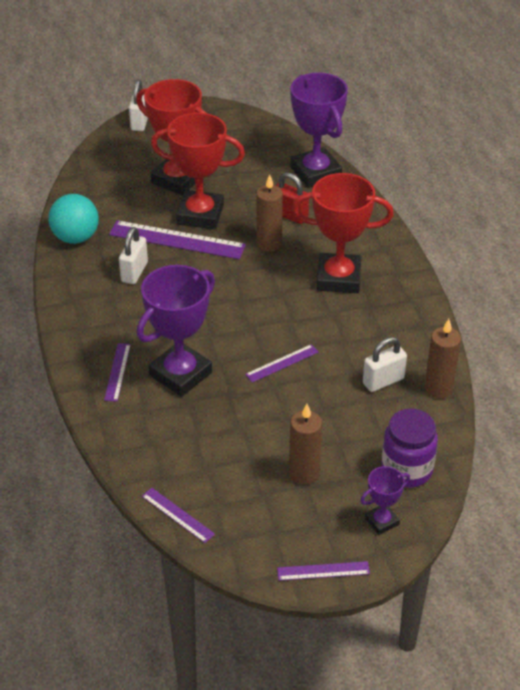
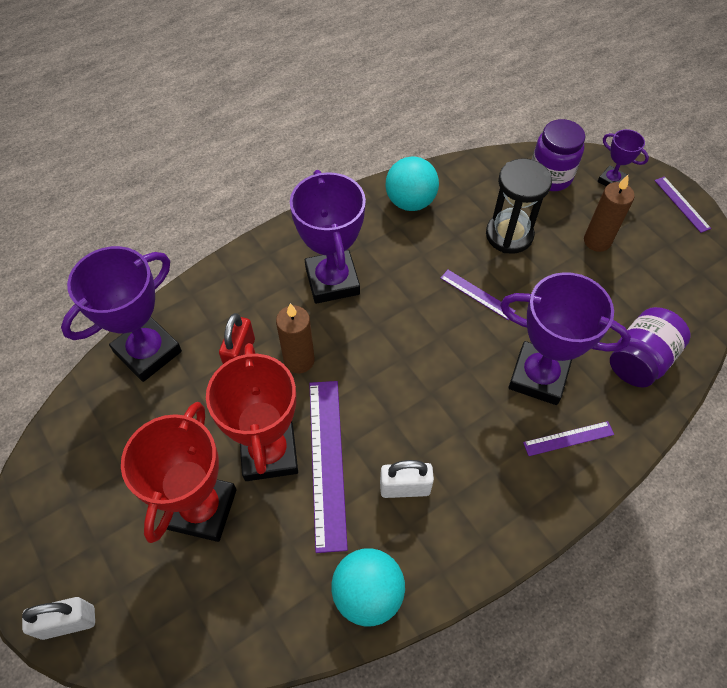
camera: 110 degrees left, 15 degrees up
purple ruler [142,488,215,543] -> none
red trophy [292,173,394,293] -> purple trophy [290,170,366,304]
white padlock [363,337,407,392] -> none
brown candle [425,319,461,399] -> none
none -> turquoise ball [386,156,439,211]
none -> black hourglass [486,158,552,254]
none -> purple jar [610,307,691,388]

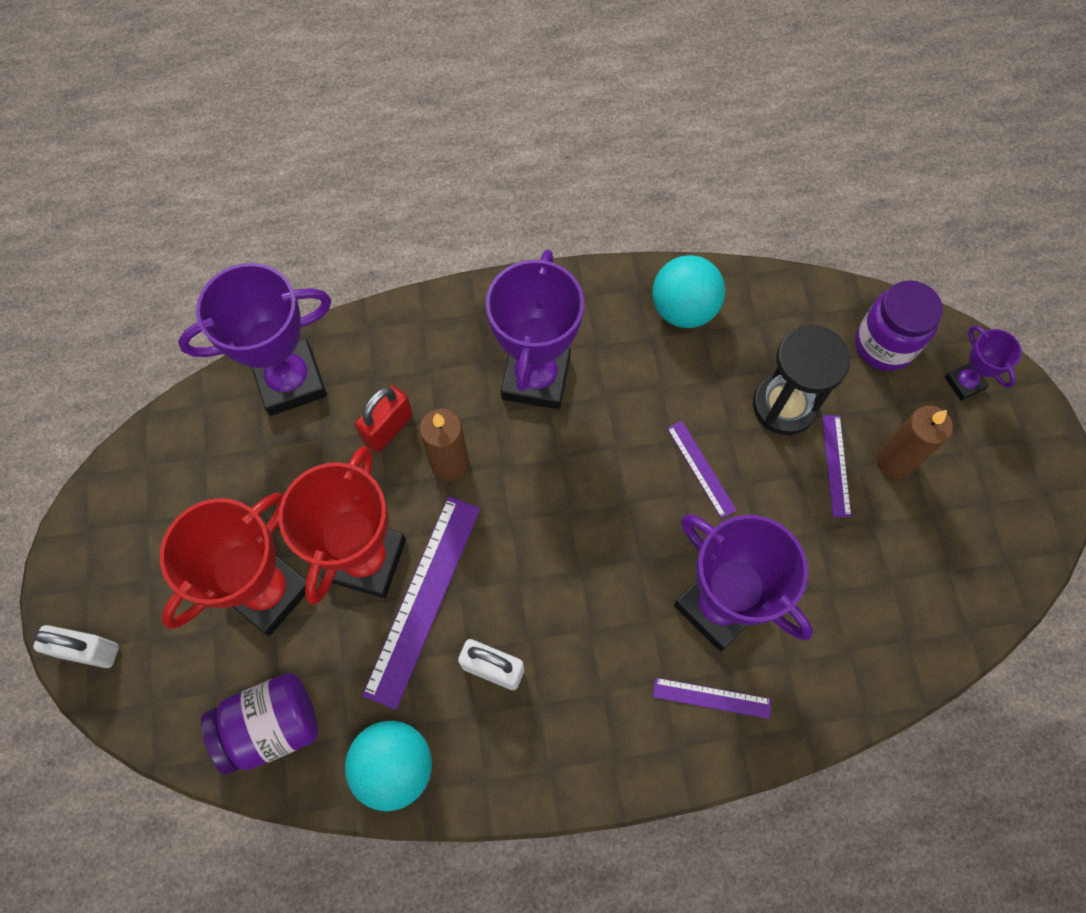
camera: 25 degrees right, 10 degrees up
purple jar [610,307,691,388] -> purple jar moved to [201,673,318,775]
purple ruler [654,176,711,233] -> purple ruler moved to [822,415,851,517]

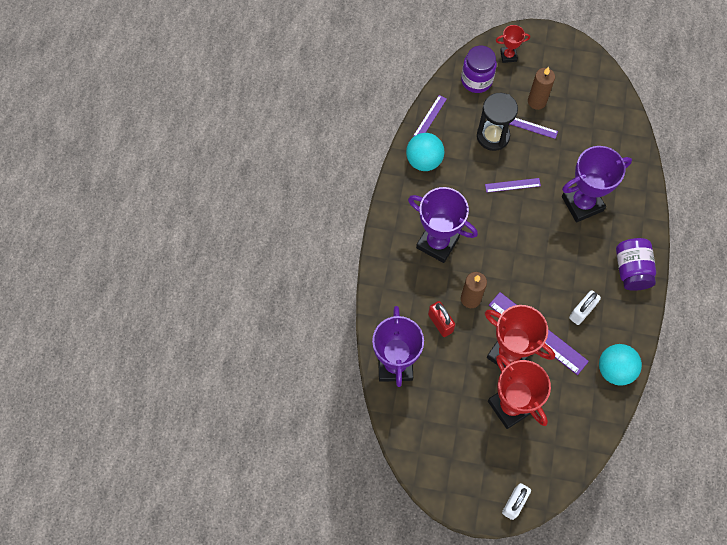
camera: 70 degrees left, 0 degrees up
purple jar [201,673,318,775] -> purple jar moved to [616,238,656,291]
purple ruler [653,678,772,719] -> purple ruler moved to [413,95,447,136]
purple trophy [945,325,1022,401] -> red trophy [496,25,530,63]

